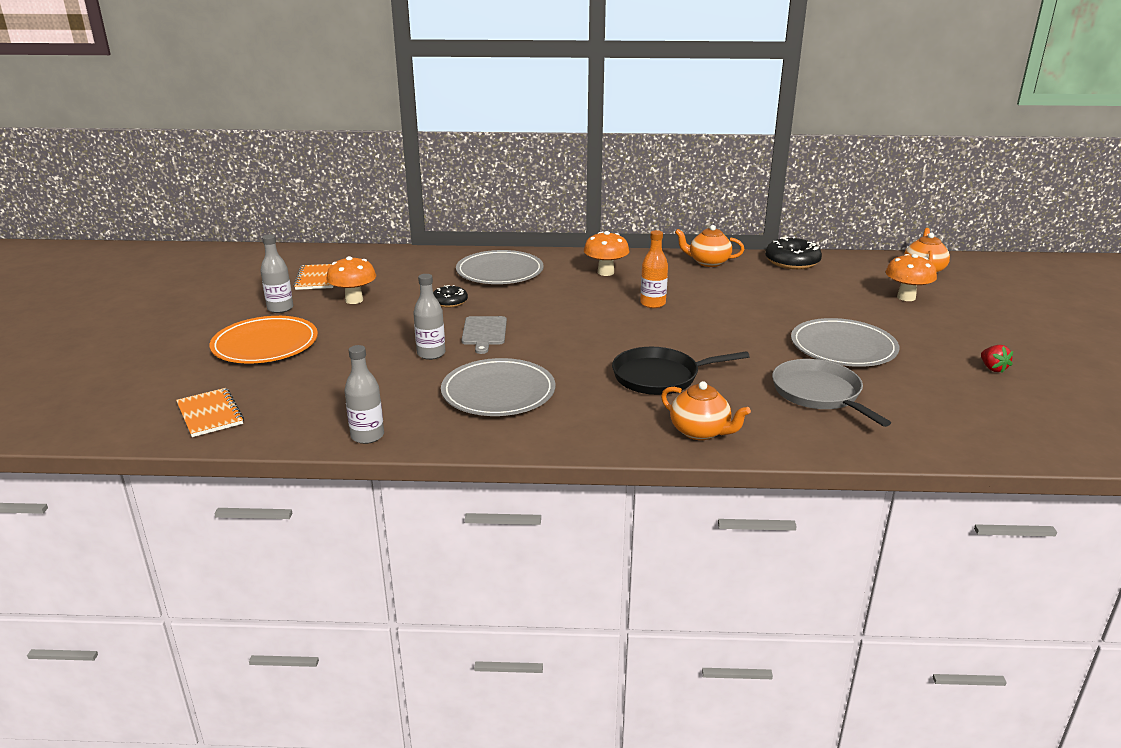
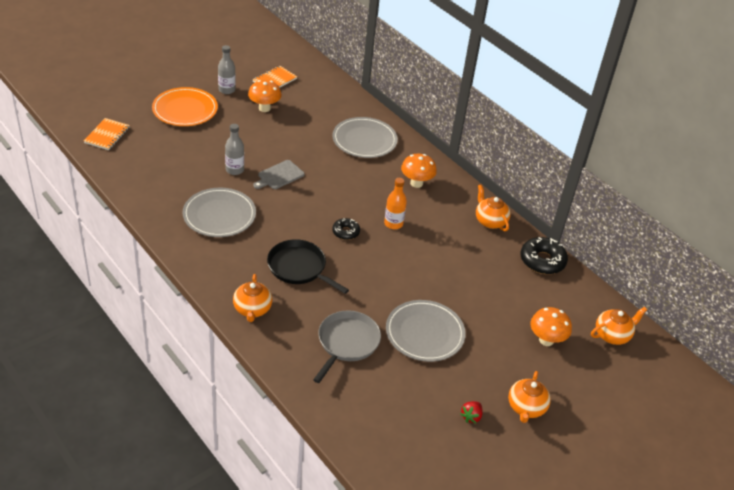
camera: 45 degrees right, 15 degrees up
grey bottle [344,345,384,444] -> none
black donut [433,285,468,308] -> black donut moved to [332,218,360,240]
none -> orange teapot [508,371,551,423]

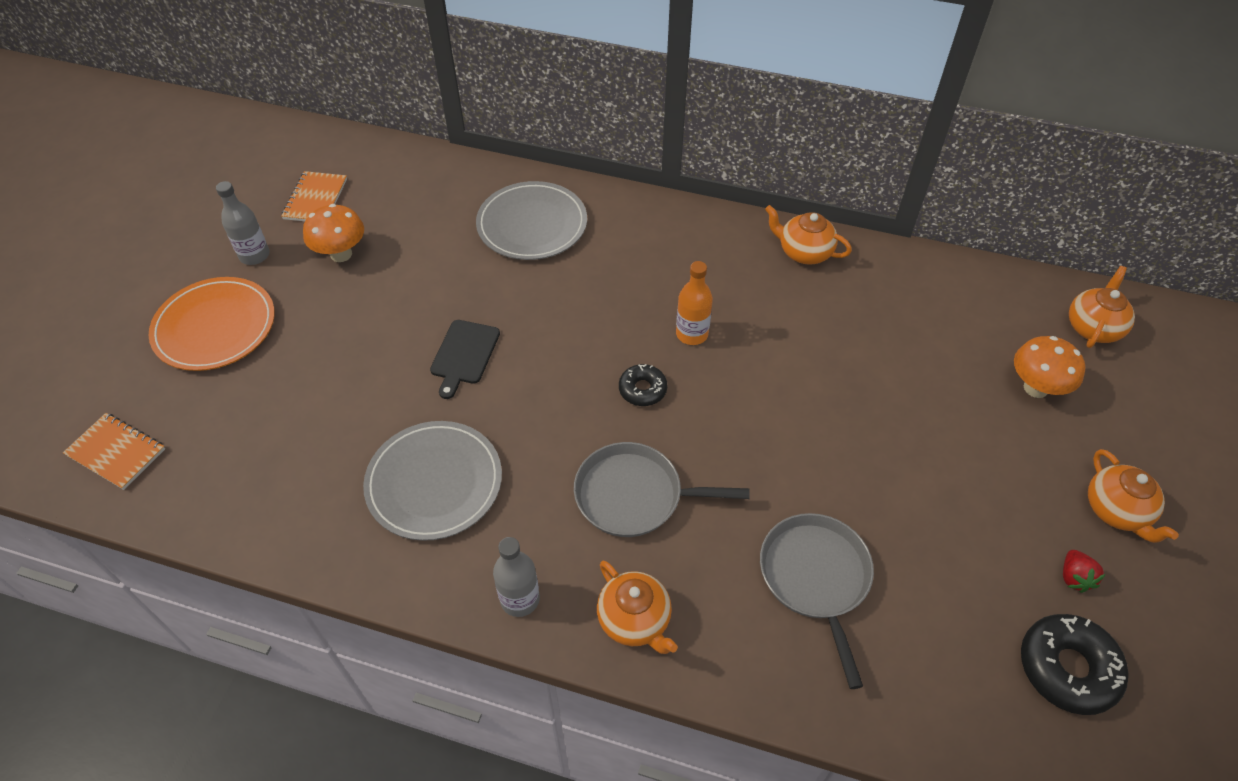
camera: 30 degrees left, 10 degrees up
orange notebook [84,118,130,150] -> orange notebook turned 45 degrees counterclockwise [63,413,165,490]
grey bottle [225,124,244,175] -> grey bottle moved to [493,537,540,617]
grey cutting board [253,160,305,189] -> black cutting board [430,320,500,399]
black pan [267,239,349,294] -> grey pan [574,442,750,537]
grey plate [386,300,466,362] -> none
orange mushroom [401,154,437,188] -> none
black donut [521,237,568,274] -> black donut moved to [1021,614,1129,715]

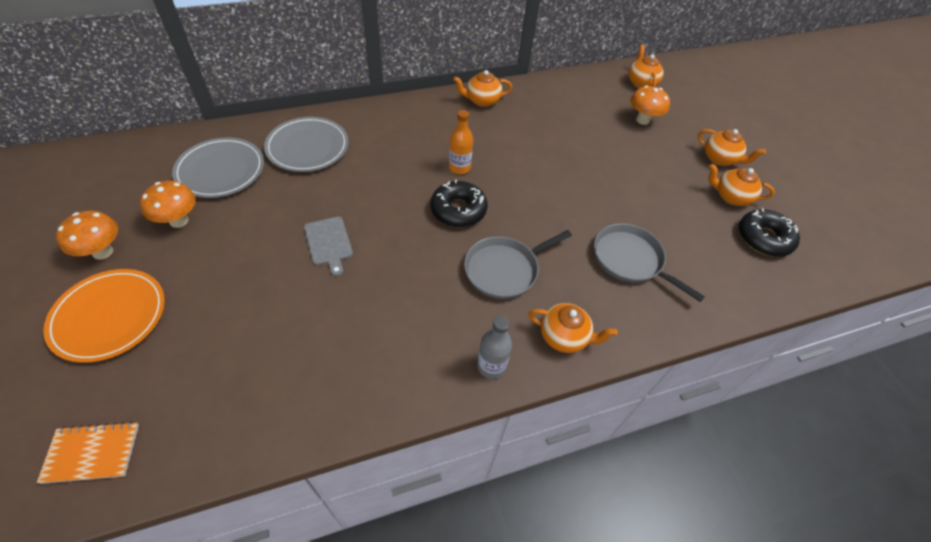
camera: 40 degrees left, 0 degrees up
grey bottle [216,181,270,265] -> orange mushroom [56,211,118,260]
orange notebook [281,171,347,221] -> none
grey plate [363,421,502,541] -> grey plate moved to [172,137,264,198]
black cutting board [430,320,500,399] -> grey cutting board [304,217,353,276]
black donut [619,364,667,406] -> black donut [430,180,487,227], size x1.68
red strawberry [1063,550,1106,593] -> orange teapot [708,164,775,206]

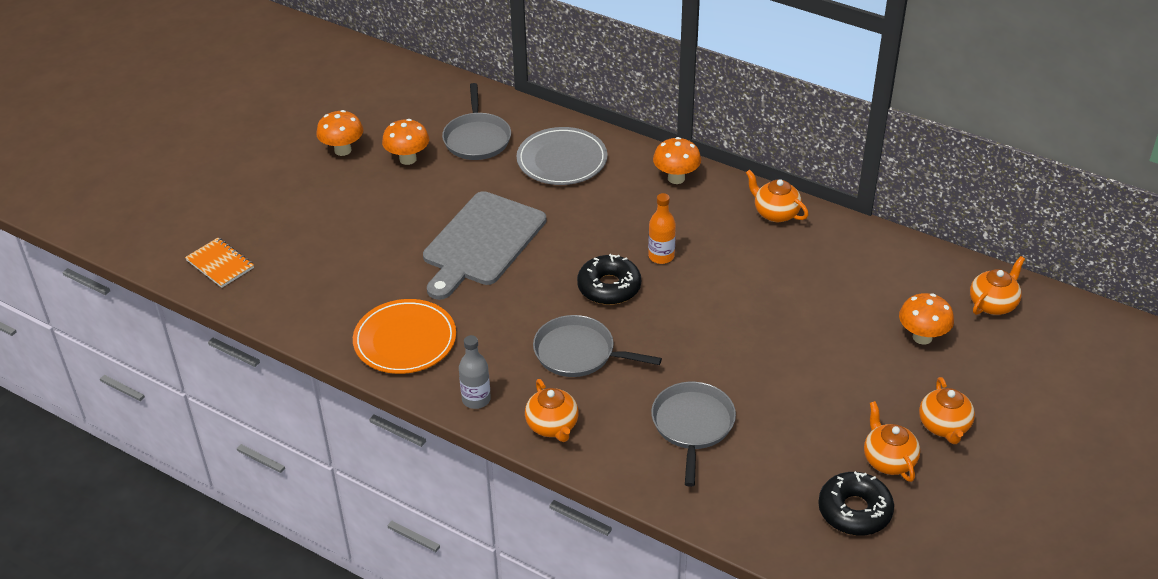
camera: 55 degrees right, 10 degrees down
orange plate [43,269,165,363] -> orange plate moved to [353,299,456,374]
grey plate [172,137,264,198] -> grey pan [442,83,511,160]
grey cutting board [304,217,353,276] -> grey cutting board [423,191,546,300], size x2.08
none -> orange mushroom [653,137,701,184]

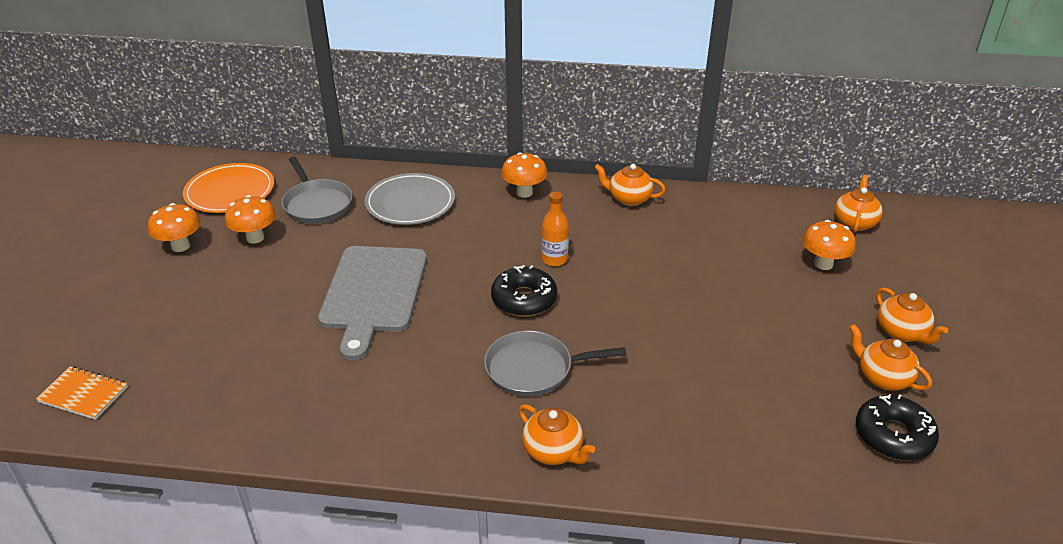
camera: 25 degrees left, 5 degrees down
orange plate [353,299,456,374] -> orange plate moved to [183,163,274,213]
grey bottle [459,335,491,409] -> none
grey pan [651,382,736,487] -> none

